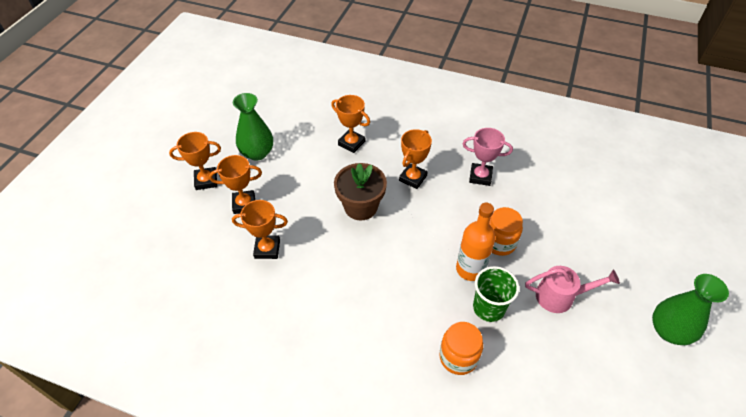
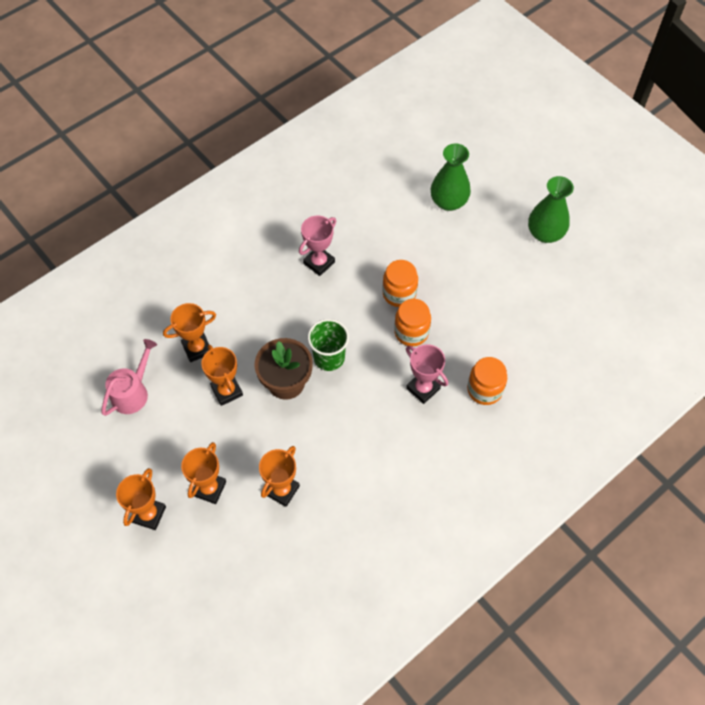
camera: 60 degrees left, 10 degrees up
green vase [233,93,273,161] -> green vase moved to [431,143,471,211]
orange trophy [399,129,432,189] -> orange trophy moved to [201,345,243,406]
orange bottle [456,203,495,281] -> orange jar [394,299,431,346]
green cup [473,266,519,322] -> green cup moved to [308,319,349,371]
pink watering can [525,266,620,313] -> pink watering can moved to [101,339,157,416]
none -> pink trophy [406,344,448,404]

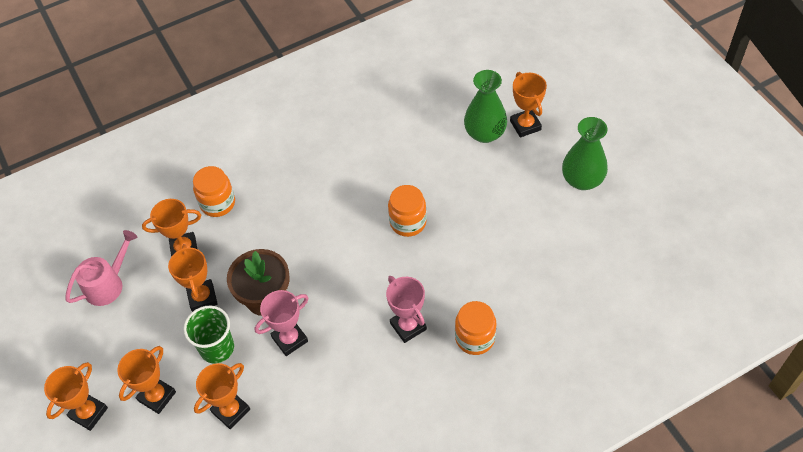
camera: 15 degrees right, 5 degrees down
pink trophy [299,216,336,276] -> pink trophy moved to [255,290,308,356]
green cup [308,319,349,371] -> green cup moved to [183,306,234,364]
orange jar [394,299,431,346] -> orange jar moved to [193,166,235,217]
none -> orange trophy [510,72,547,138]

